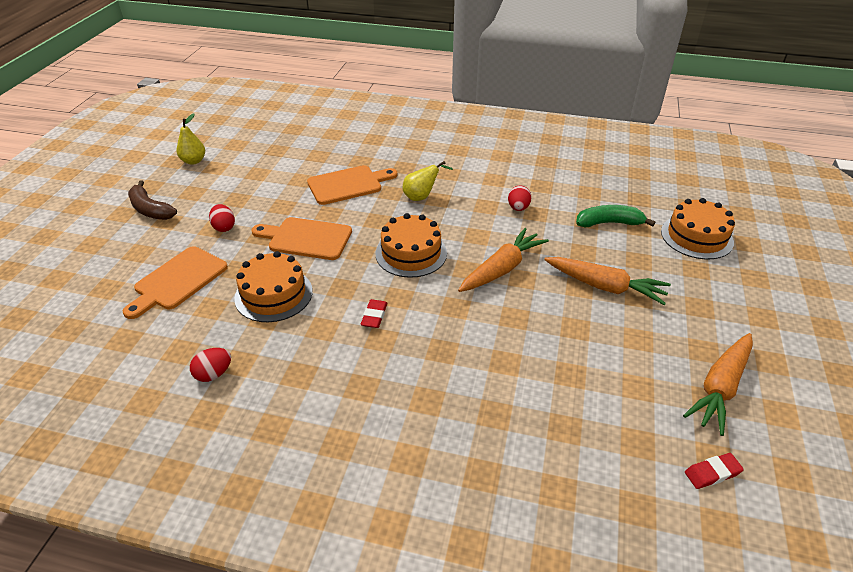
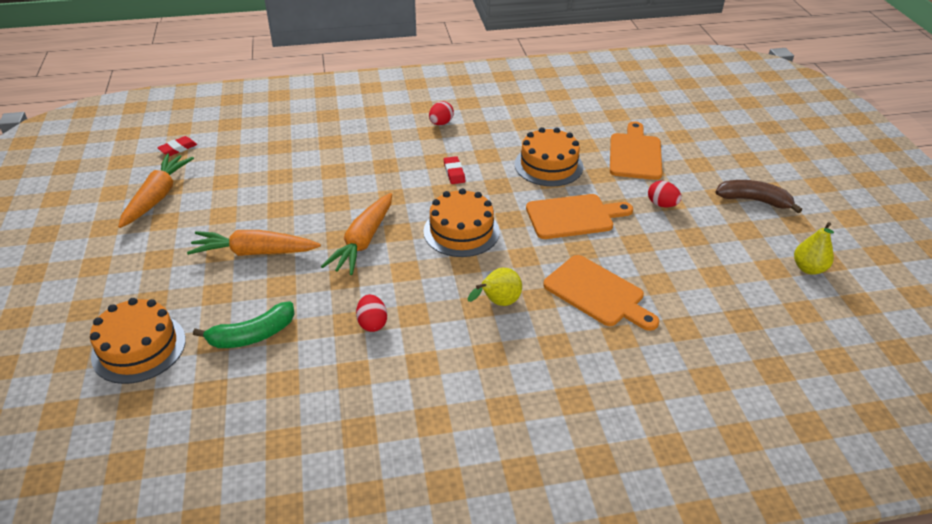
camera: 155 degrees right, 0 degrees up
red egg [190,348,231,382] -> red egg moved to [429,101,454,125]
orange cutting board [307,165,398,205] -> orange cutting board turned 90 degrees counterclockwise [543,255,659,331]

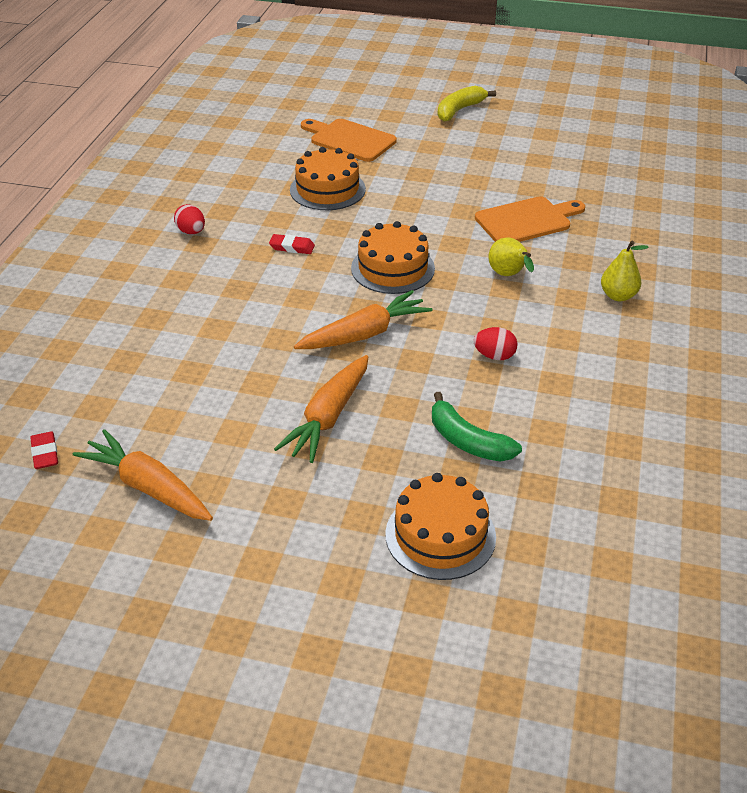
camera: 65 degrees left, 0 degrees up
green banana [193,302,294,348] -> green banana turned 135 degrees clockwise [432,392,522,462]
orange carrot [321,193,392,275] -> orange carrot turned 75 degrees counterclockwise [294,290,432,349]
orange cutting board [526,194,633,239] -> none
red egg [648,181,682,207] -> none
brown banana [715,180,802,213] -> yellow banana [437,86,496,122]
yellow pear [794,222,834,275] -> yellow pear moved to [601,241,649,301]

